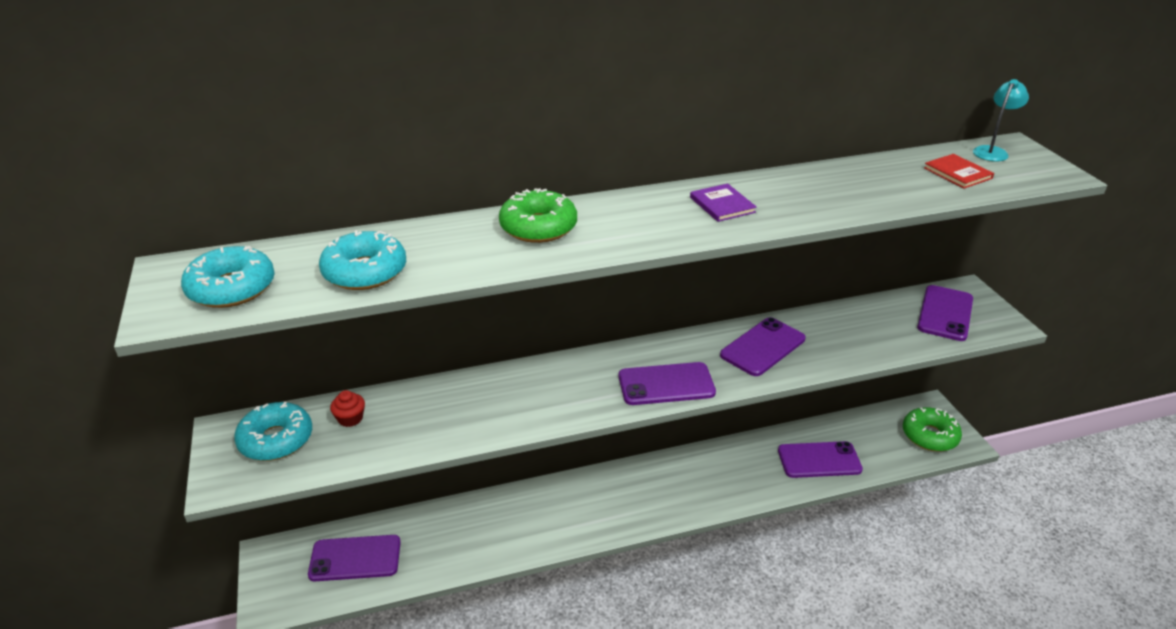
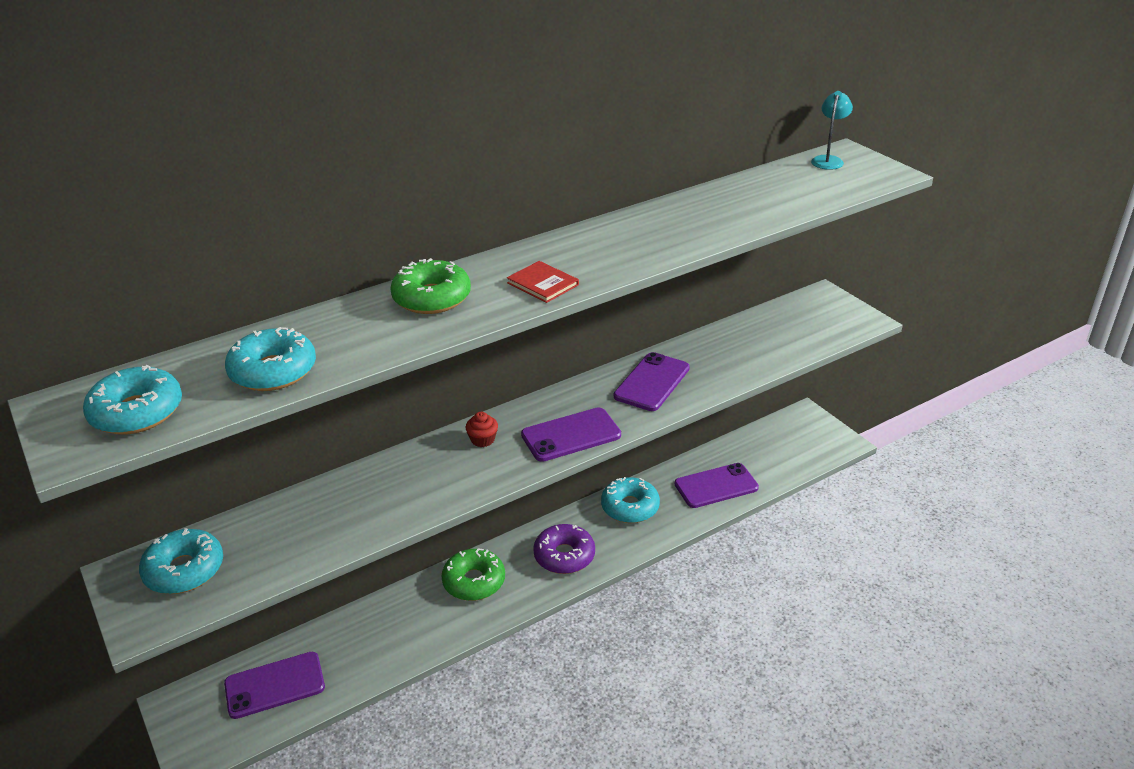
camera: 15 degrees left, 0 degrees up
red cupcake [330,390,365,427] -> red cupcake moved to [465,412,498,447]
purple book [690,183,757,222] -> none
green donut [903,407,962,451] -> green donut moved to [441,548,505,601]
purple phone [917,285,973,341] -> none
red book [924,154,994,189] -> red book moved to [507,261,579,303]
none -> purple donut [533,524,595,574]
none -> turquoise donut [601,477,660,523]

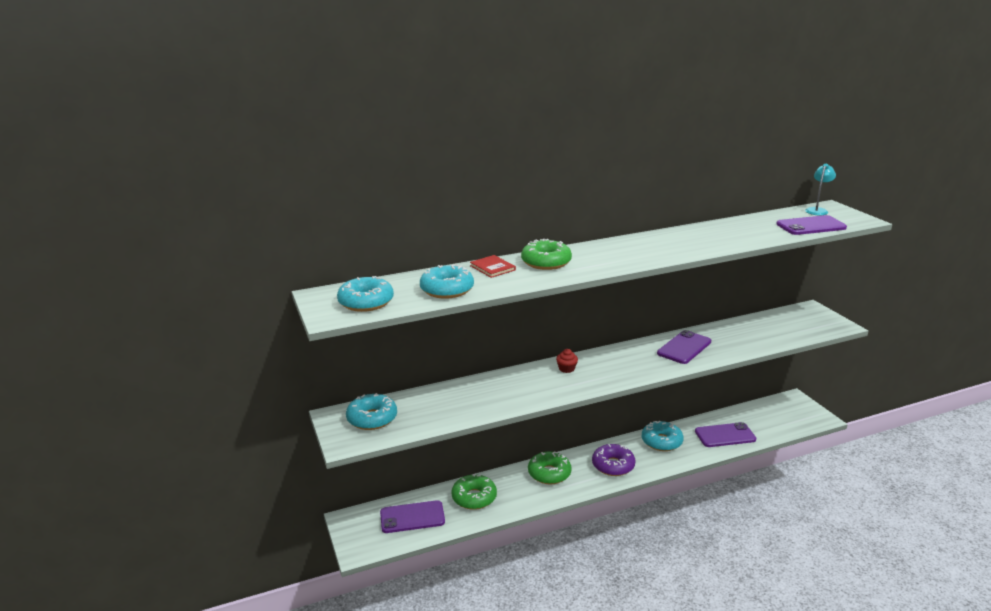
camera: 10 degrees right, 10 degrees down
red book [507,261,579,303] -> red book moved to [470,255,516,278]
purple phone [521,407,621,462] -> purple phone moved to [776,215,847,235]
none -> green donut [451,474,497,510]

